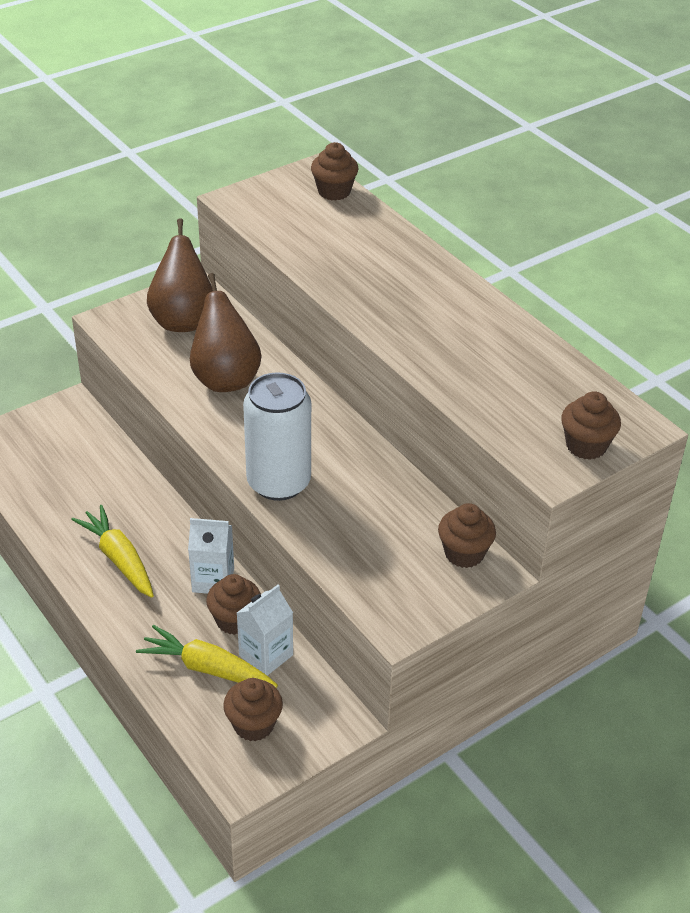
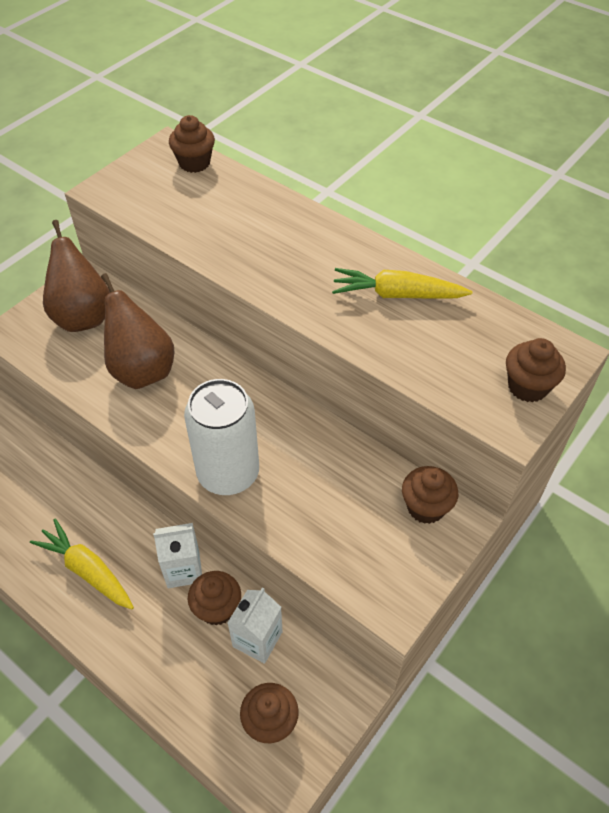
camera: 15 degrees left, 10 degrees up
yellow carrot [136,625,278,688] -> yellow carrot moved to [332,268,473,299]

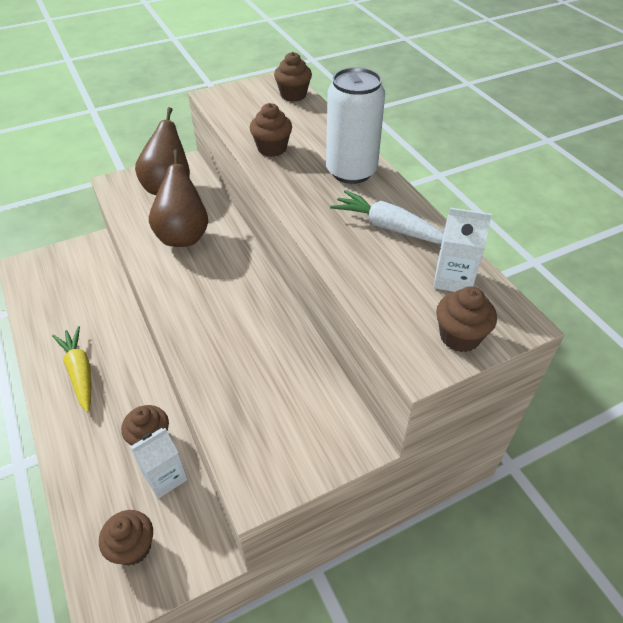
camera: 25 degrees right, 5 degrees down
white carton [153,523,202,588] -> white carton moved to [434,207,492,292]
white can [184,379,259,495] -> white can moved to [326,67,385,184]
yellow carrot [332,268,473,299] -> white carrot [330,190,444,244]
brown cupcake [402,466,458,524] -> brown cupcake moved to [250,103,292,157]

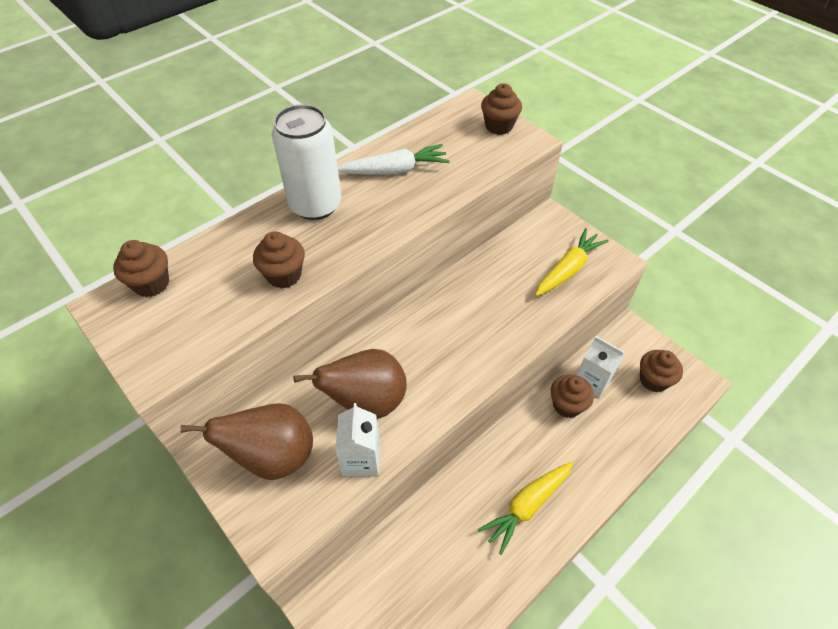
camera: 105 degrees left, 5 degrees up
white carrot [330,190,444,244] -> white carrot turned 120 degrees counterclockwise [338,144,450,175]
white carton [434,207,492,292] -> white carton moved to [335,403,380,476]
none -> yellow carrot [535,228,609,296]

